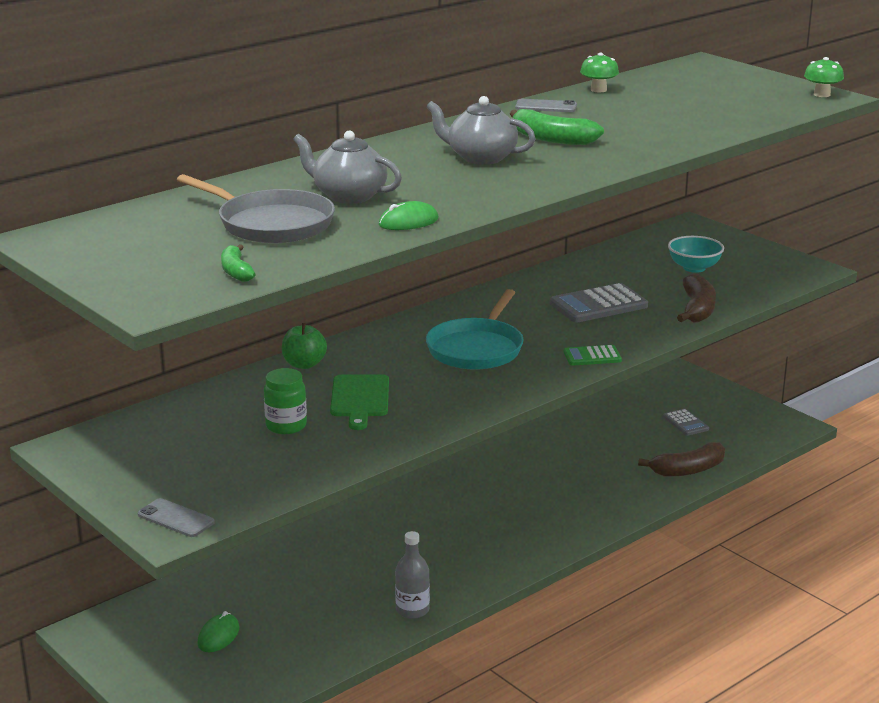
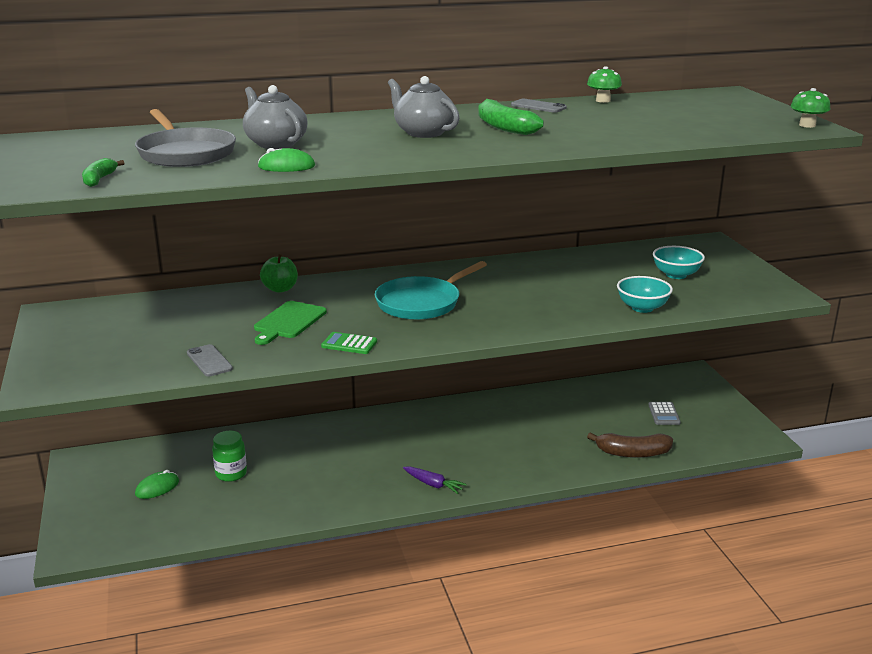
camera: 25 degrees right, 0 degrees up
grey phone [138,498,215,537] -> grey phone moved to [187,344,233,377]
green jar [264,368,307,434] -> green jar moved to [212,431,247,482]
grey bottle [395,531,430,619] -> none
grey calculator [550,283,648,323] -> none
green calculator [564,345,622,366] -> green calculator moved to [321,332,377,354]
brown banana [677,274,716,322] -> turquoise bowl [617,276,673,313]
none -> purple carrot [403,466,467,494]

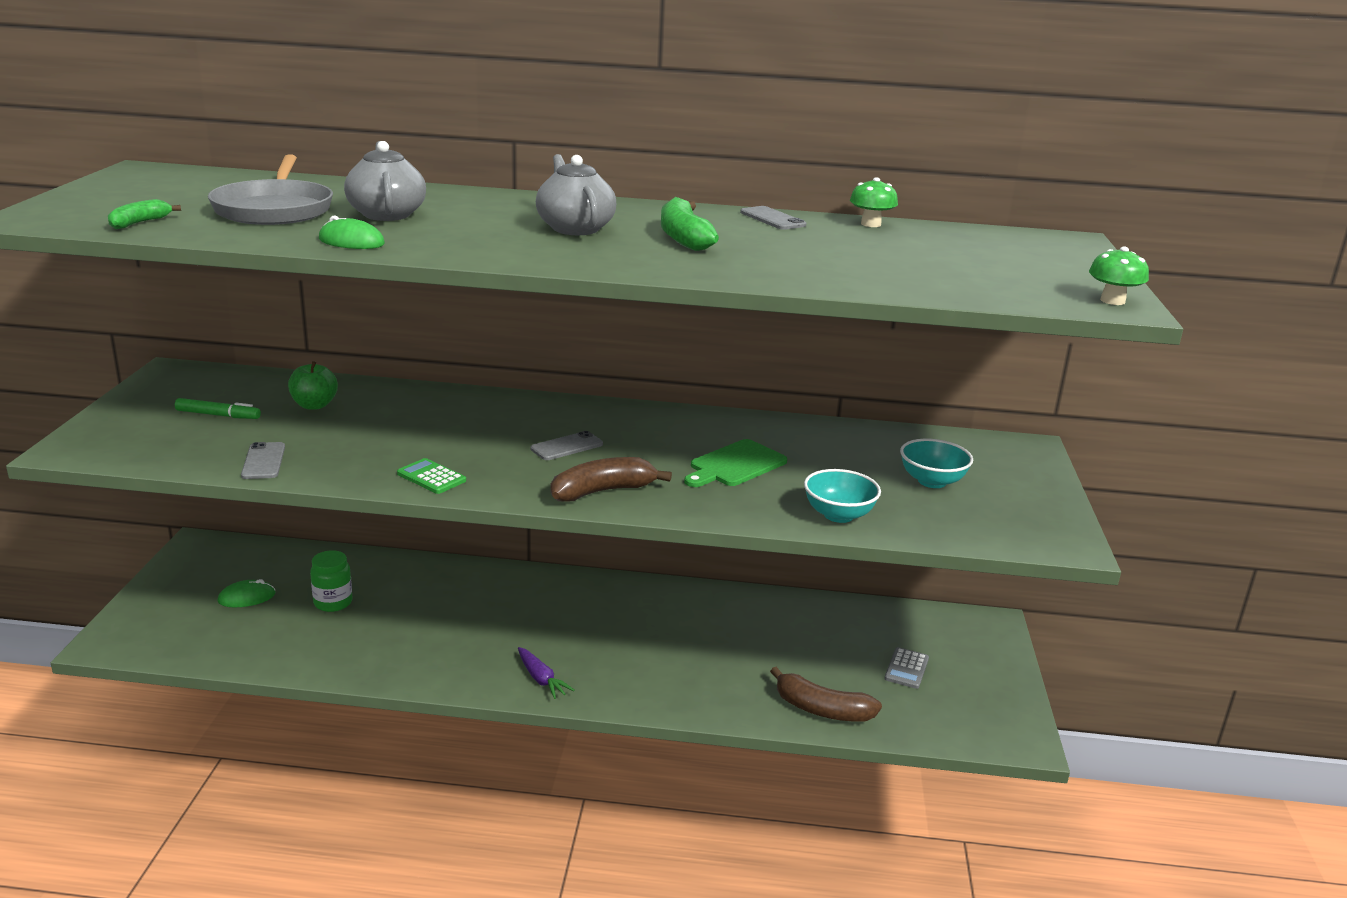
camera: 20 degrees right, 0 degrees up
green cutting board [254,301,327,345] -> green cutting board moved to [684,439,787,487]
green apple [260,254,298,293] -> green apple moved to [288,361,338,410]
turquoise pan [375,261,487,320] -> grey phone [531,431,603,460]
none -> green marker [175,398,261,419]
none -> brown banana [551,457,672,502]

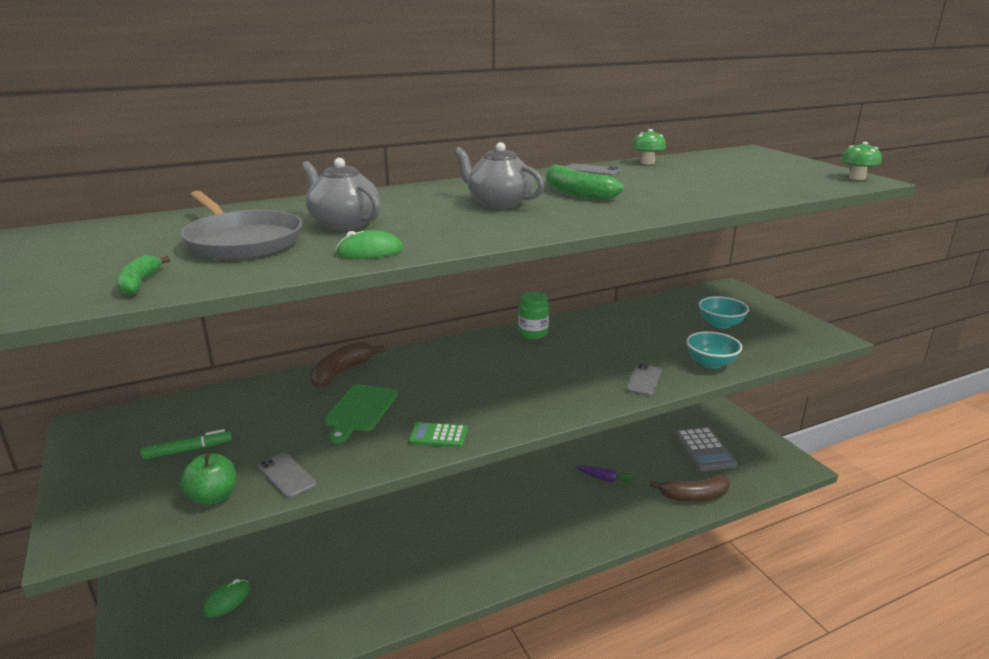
camera: 30 degrees left, 0 degrees up
green apple [288,361,338,410] -> green apple moved to [180,453,236,506]
green jar [310,550,352,612] -> green jar moved to [519,292,549,339]
purple carrot [518,647,575,699] -> purple carrot moved to [575,465,637,486]
grey phone [531,431,603,460] -> grey phone moved to [626,364,662,396]
brown banana [551,457,672,502] -> brown banana moved to [310,342,385,389]
green cutting board [684,439,787,487] -> green cutting board moved to [324,384,398,444]
grey calculator [884,647,929,689] -> grey calculator [674,427,737,471], size x1.75

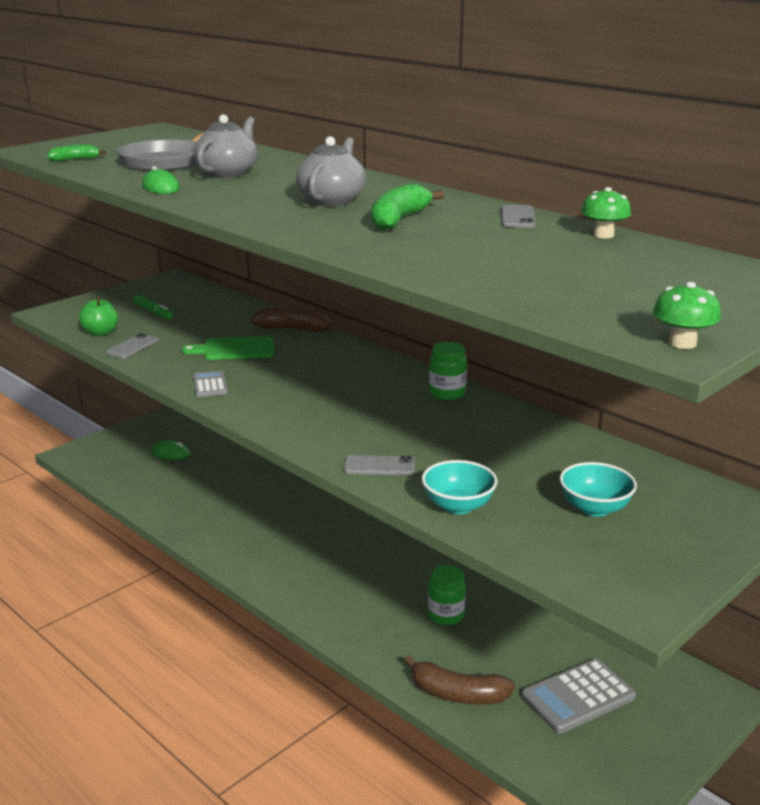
camera: 70 degrees right, 0 degrees up
green calculator [409,422,467,448] -> grey calculator [193,371,228,397]
purple carrot [575,465,637,486] -> green jar [428,565,466,625]
brown banana [650,475,730,502] -> brown banana turned 45 degrees counterclockwise [404,655,515,705]

